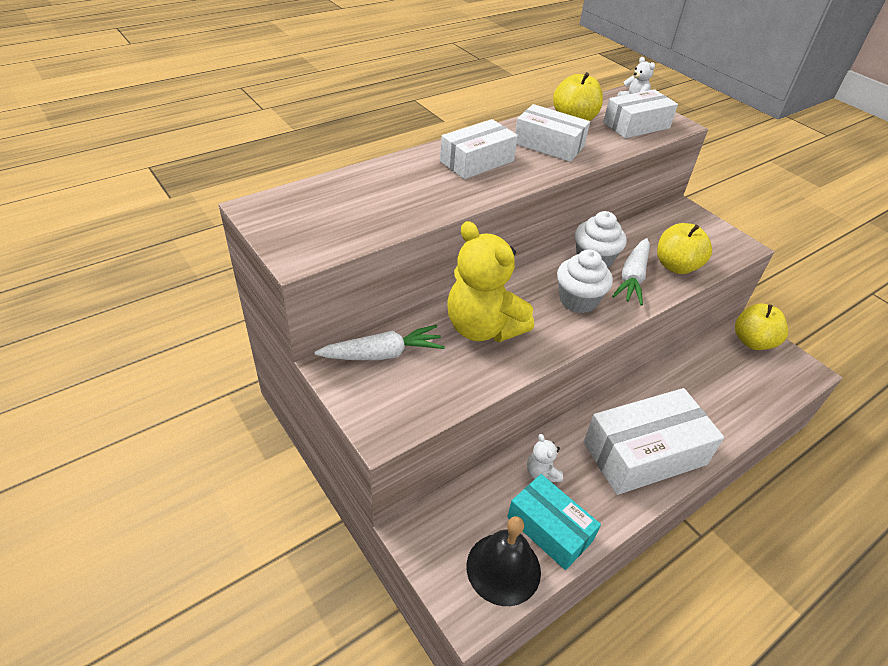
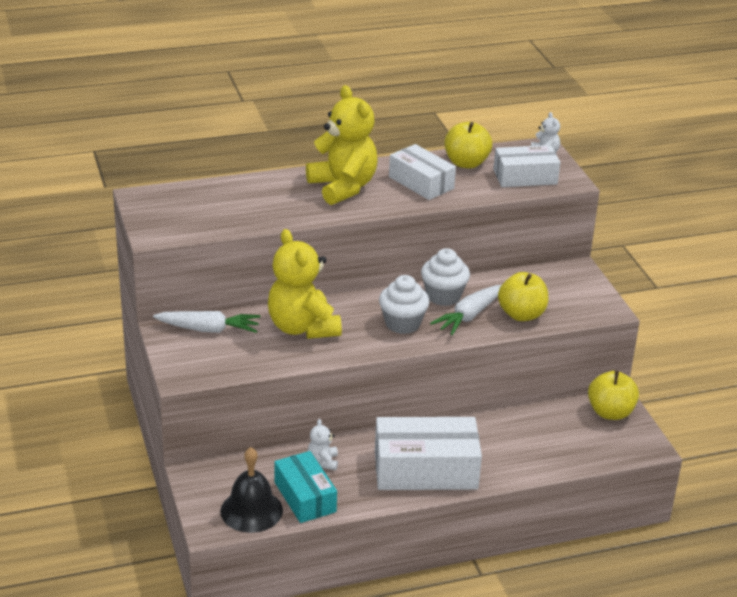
camera: 20 degrees right, 10 degrees down
white box [440,119,518,179] -> yellow teddy bear [306,85,378,205]

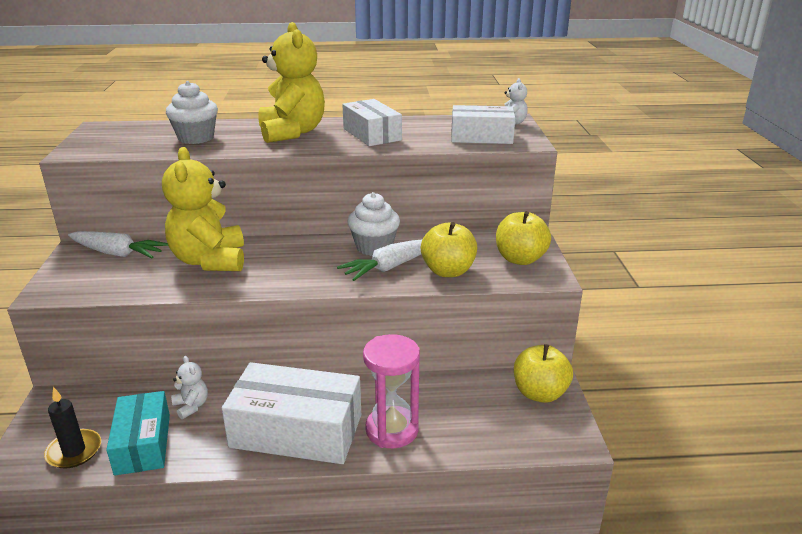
camera: 15 degrees right, 5 degrees down
black bell [220,447,283,533] -> black candle [44,387,101,469]
white teddy bear [307,419,338,470] -> white teddy bear turned 135 degrees clockwise [171,356,208,419]
white cupcake [379,275,430,334] -> white cupcake moved to [166,81,218,144]
yellow apple [445,122,492,168] -> yellow apple moved to [496,211,551,265]
none -> pink hourglass [363,334,420,448]

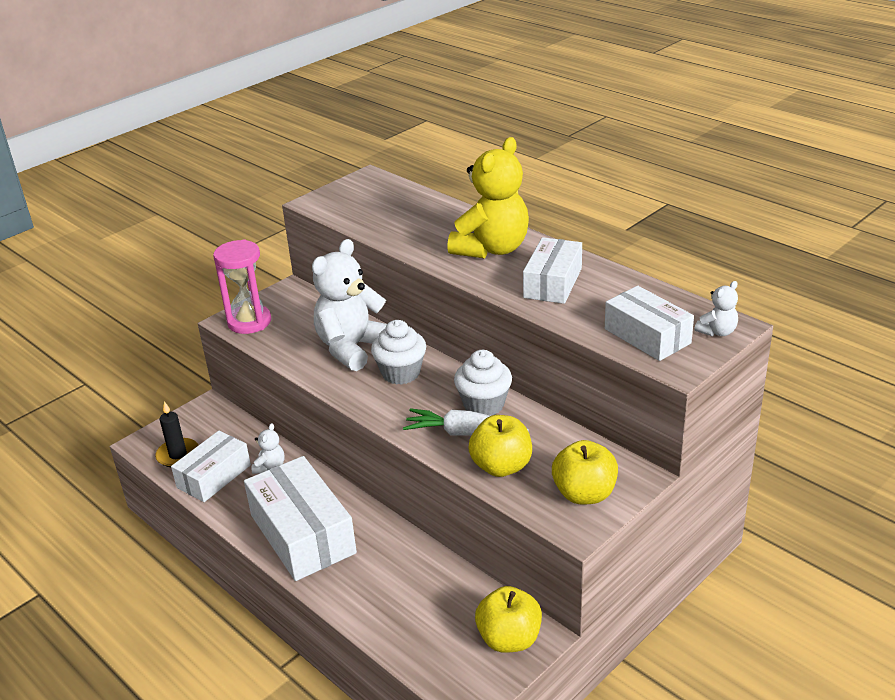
camera: 50 degrees right, 5 degrees up
white carrot [68,231,168,258] -> none
turquoise box [106,391,170,476] -> white box [171,431,251,502]
yellow teddy bear [162,147,244,271] -> white teddy bear [312,239,387,371]
white cupcake [166,81,218,144] -> white cupcake moved to [371,320,426,385]
pink hourglass [363,334,420,448] -> pink hourglass moved to [213,239,271,334]

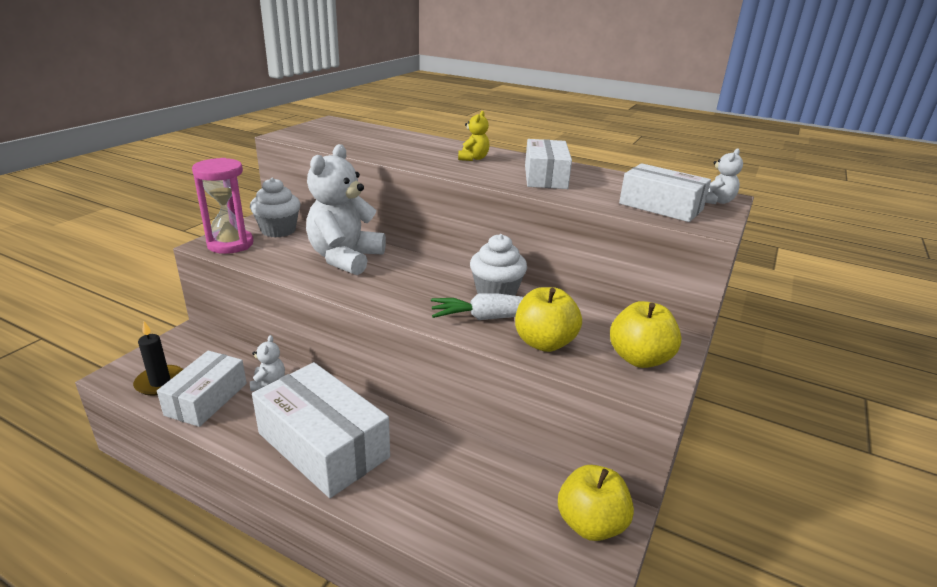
camera: 20 degrees left, 5 degrees down
white cupcake [371,320,426,385] -> white cupcake moved to [250,178,301,238]
yellow teddy bear [447,137,529,259] -> yellow teddy bear [458,111,490,161], size x0.44

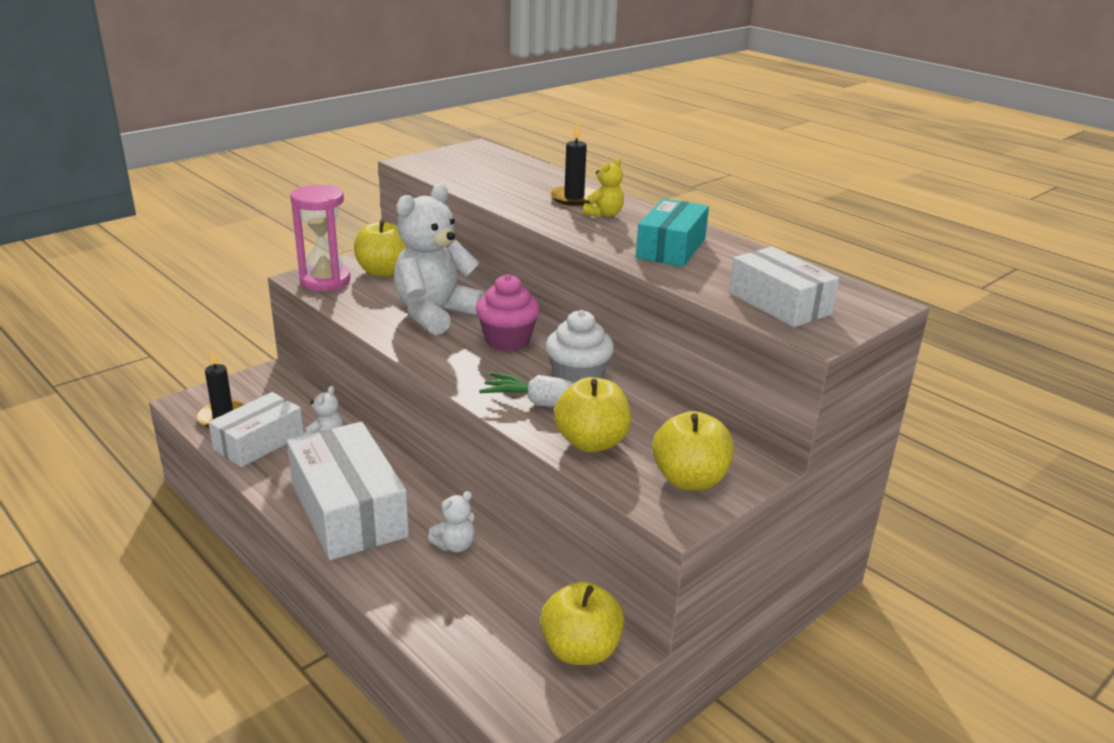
camera: 20 degrees right, 0 degrees up
white cupcake [250,178,301,238] -> yellow apple [354,220,407,277]
white box [525,139,572,189] -> turquoise box [636,198,709,267]
white teddy bear [705,148,743,204] -> white teddy bear moved to [428,491,475,552]
none -> pink cupcake [476,274,540,351]
none -> black candle [550,121,596,206]

